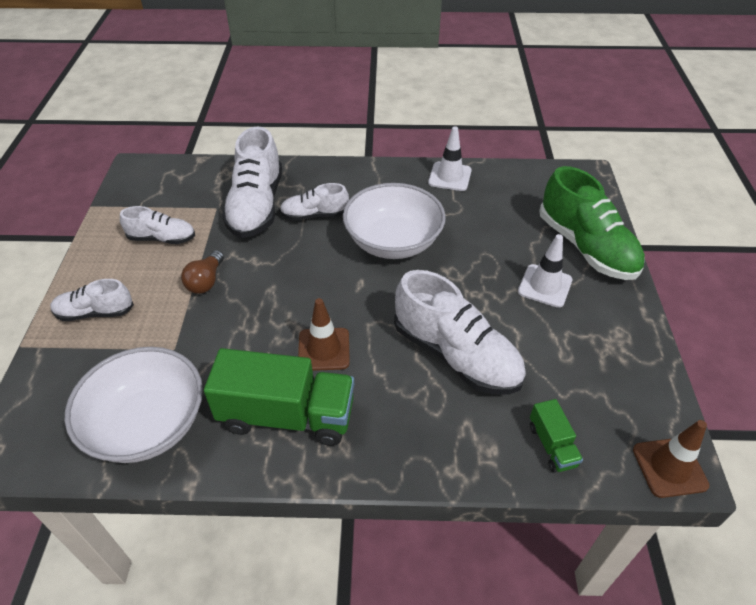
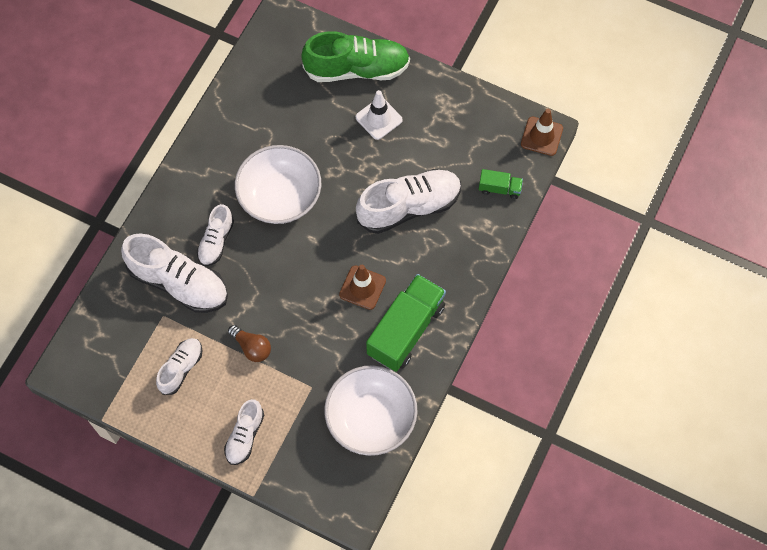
camera: 65 degrees left, 20 degrees up
white traffic cone [428,126,472,191] -> none

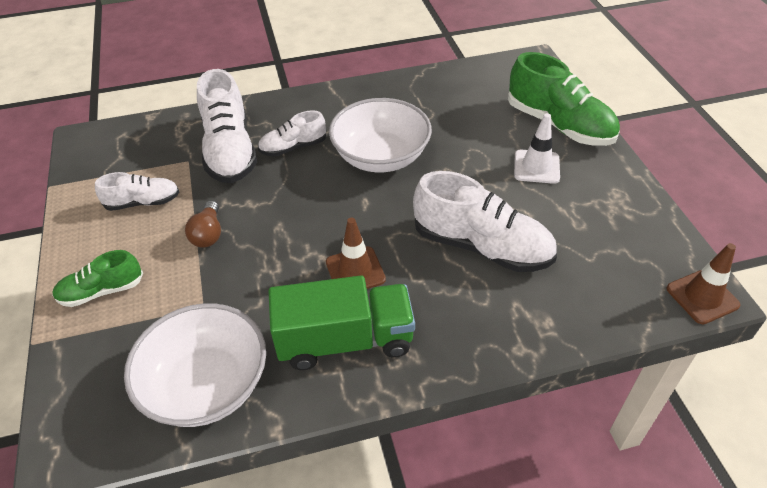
camera: 50 degrees right, 20 degrees down
white shoe [224,399,264,465] -> green shoe [53,250,143,307]
green truck [479,169,523,199] -> none

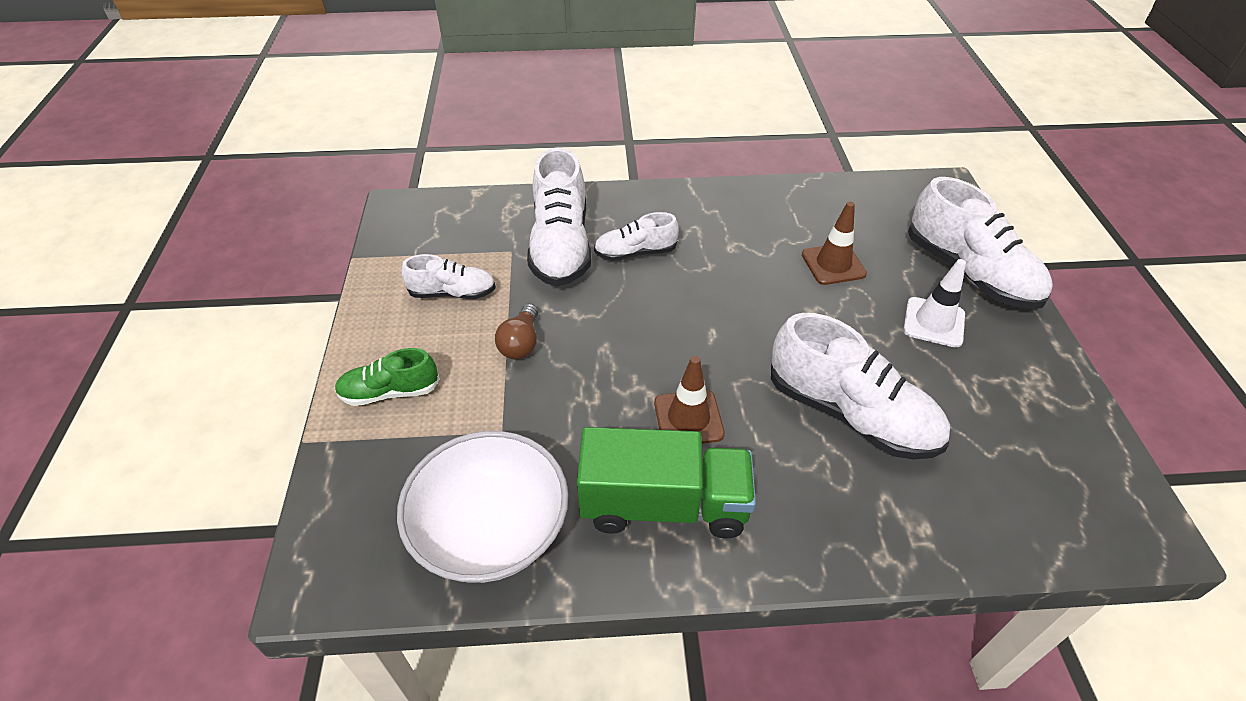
camera: 10 degrees right, 0 degrees up
white bowl [329,98,432,172] -> none
green shoe [508,52,620,146] -> white shoe [908,177,1053,309]
brown traffic cone [667,243,740,324] -> brown traffic cone moved to [802,201,867,285]

